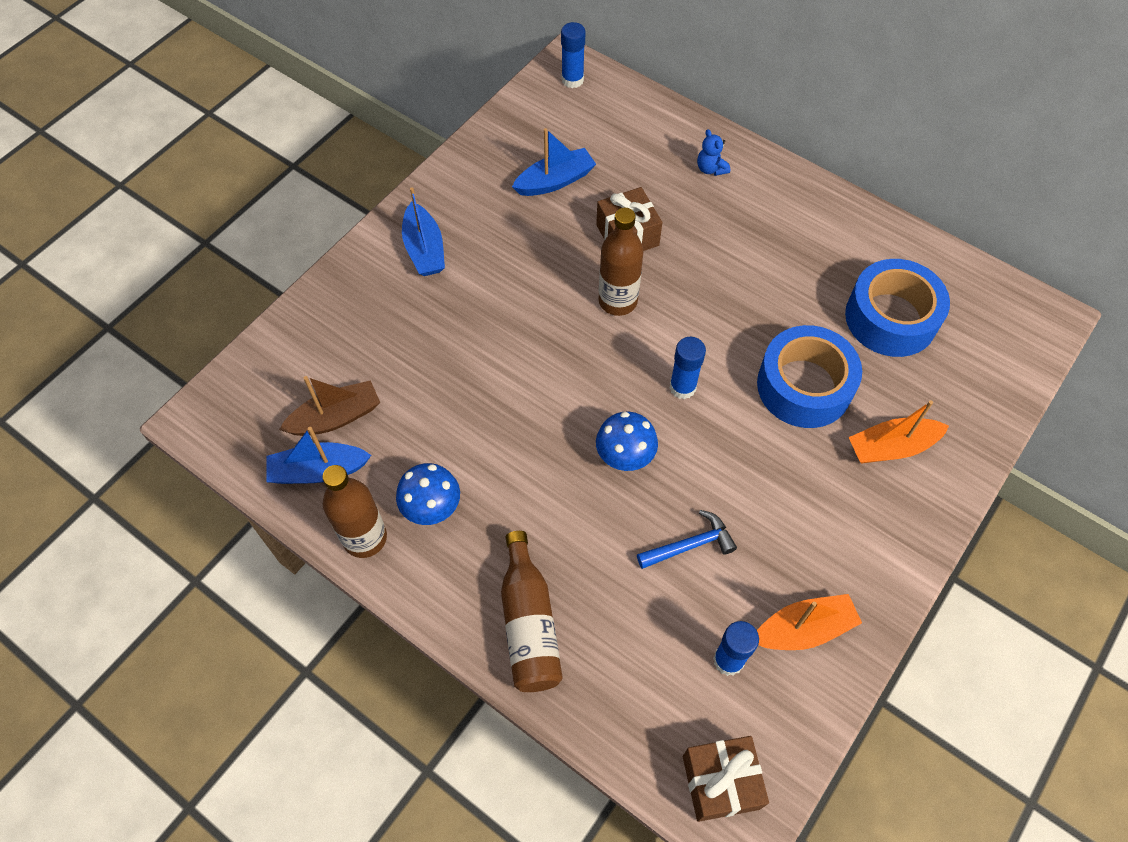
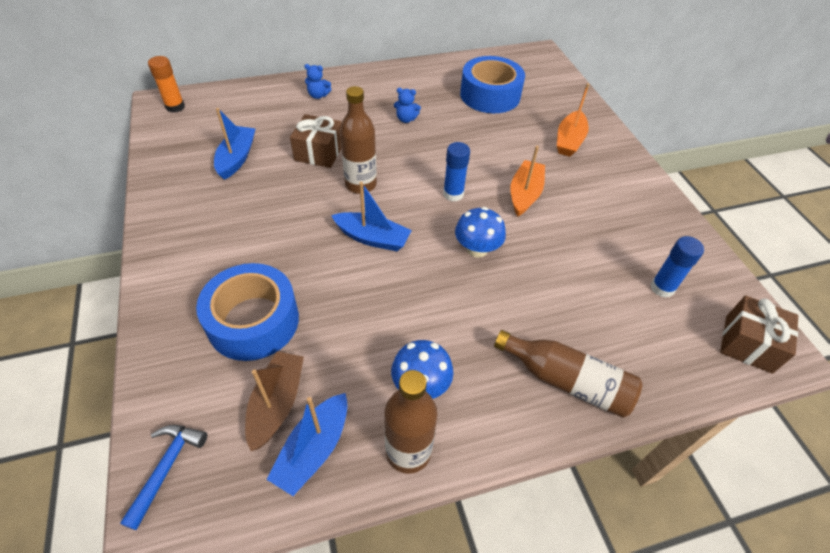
camera: 55 degrees left, 10 degrees down
blue boat [402,187,445,276] -> blue boat moved to [331,182,412,251]
blue glue stick [561,22,585,88] -> orange glue stick [148,56,185,113]
blue hammer [637,510,737,569] -> blue hammer moved to [120,425,207,530]
blue tape [757,325,862,428] -> blue tape moved to [196,263,299,361]
orange boat [757,594,862,650] -> orange boat moved to [510,146,545,217]
none -> blue teddy bear [394,88,421,123]

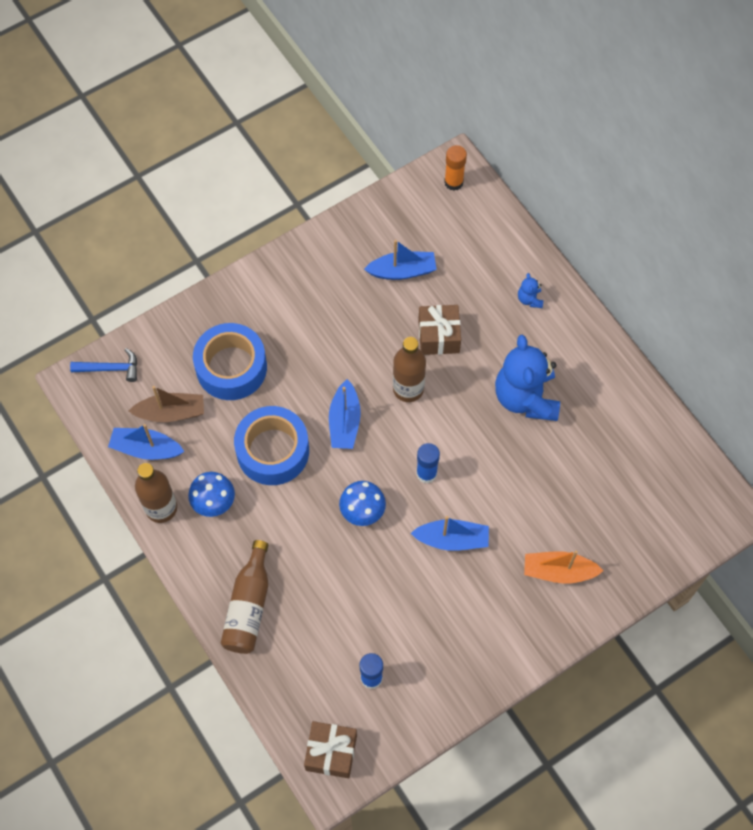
camera: 75 degrees right, 15 degrees up
blue teddy bear [394,88,421,123] -> blue teddy bear [495,335,560,421], size x2.44
blue tape [460,56,525,113] -> blue tape moved to [234,406,309,485]
orange boat [510,146,545,217] -> blue boat [411,516,489,551]

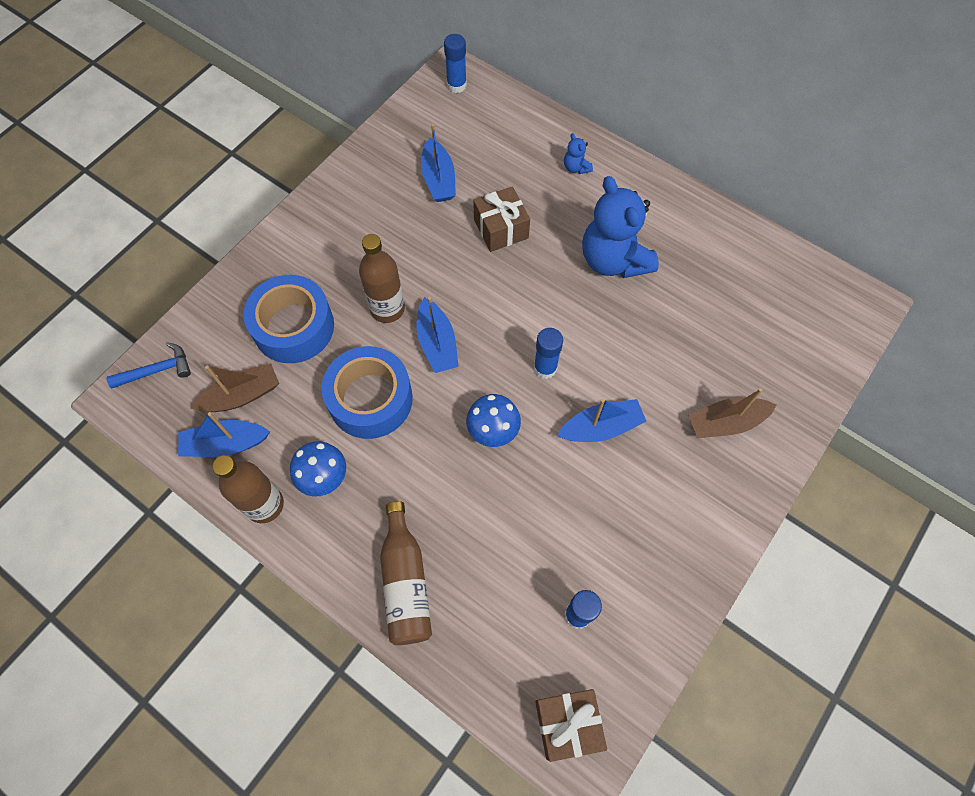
camera: 20 degrees left, 0 degrees up
blue boat [364,240,437,280] -> blue boat turned 105 degrees clockwise [421,124,456,202]
brown bottle [393,337,426,402] -> brown bottle moved to [359,234,405,323]
orange glue stick [444,145,467,191] -> blue glue stick [444,34,467,93]
orange boat [524,550,604,584] -> brown boat [688,388,776,438]

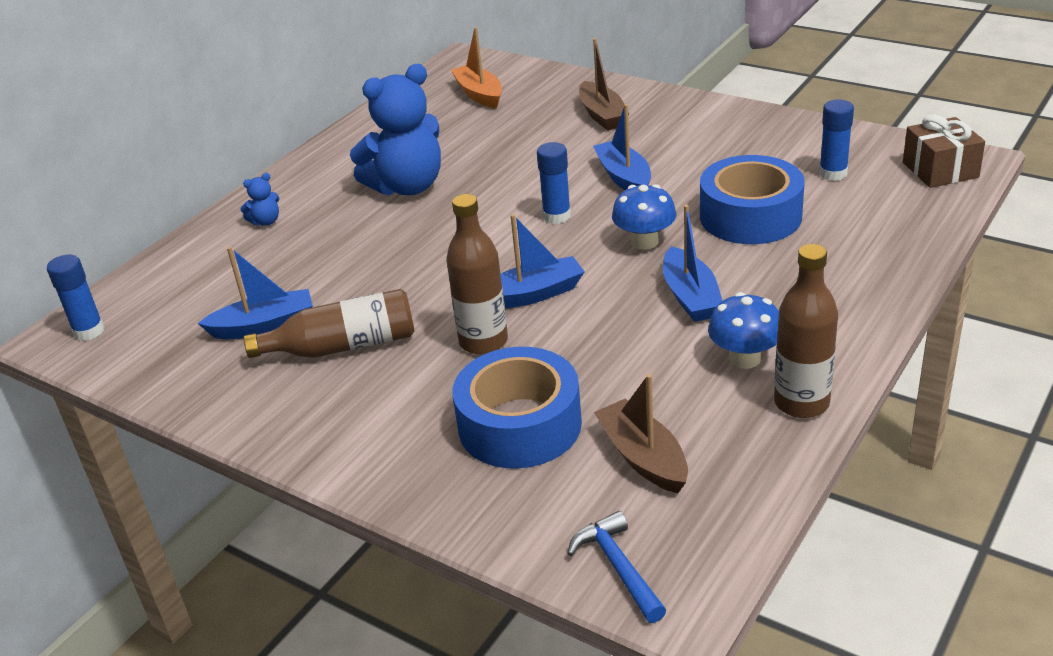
camera: 90 degrees left, 30 degrees down
blue boat [178,412,270,457] -> blue boat moved to [663,205,723,322]
blue tape [322,346,413,439] -> blue tape moved to [700,155,804,244]
brown bottle [380,501,432,645] -> brown bottle moved to [244,289,414,358]
brown gift [473,186,530,252] -> none
none -> orange boat [451,27,502,109]

